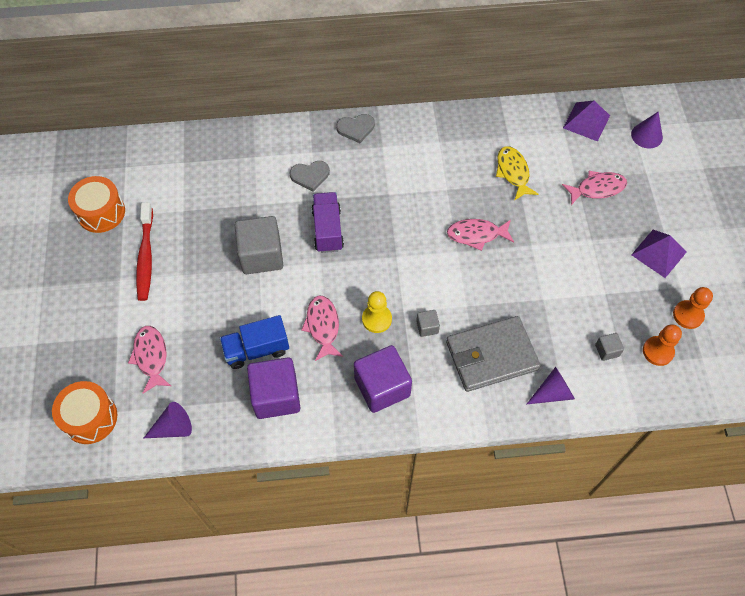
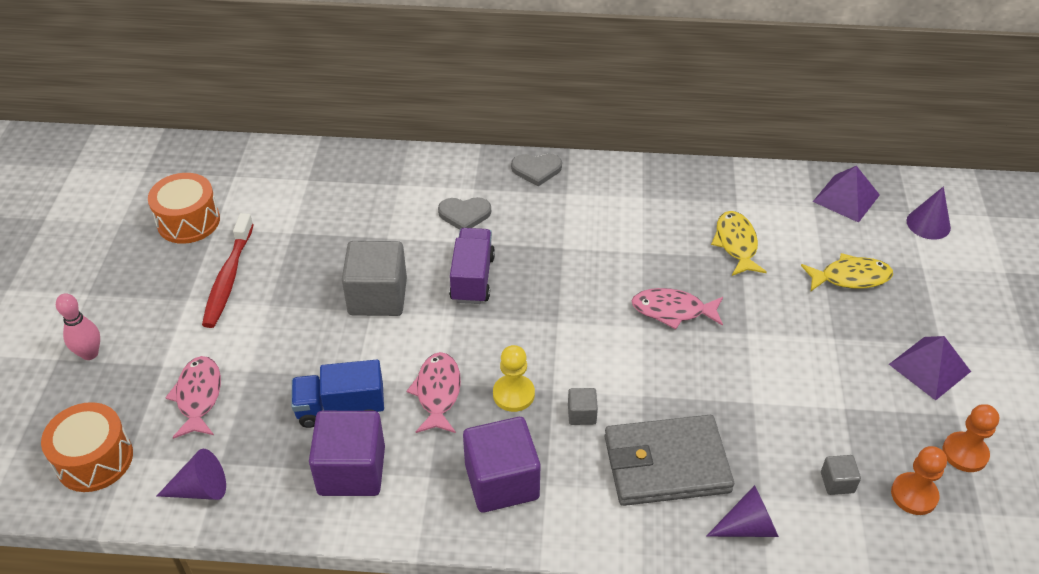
camera: 10 degrees right, 15 degrees down
pink fish [562,171,627,205] -> yellow fish [801,253,893,291]
none -> pink bowling pin [56,293,100,360]

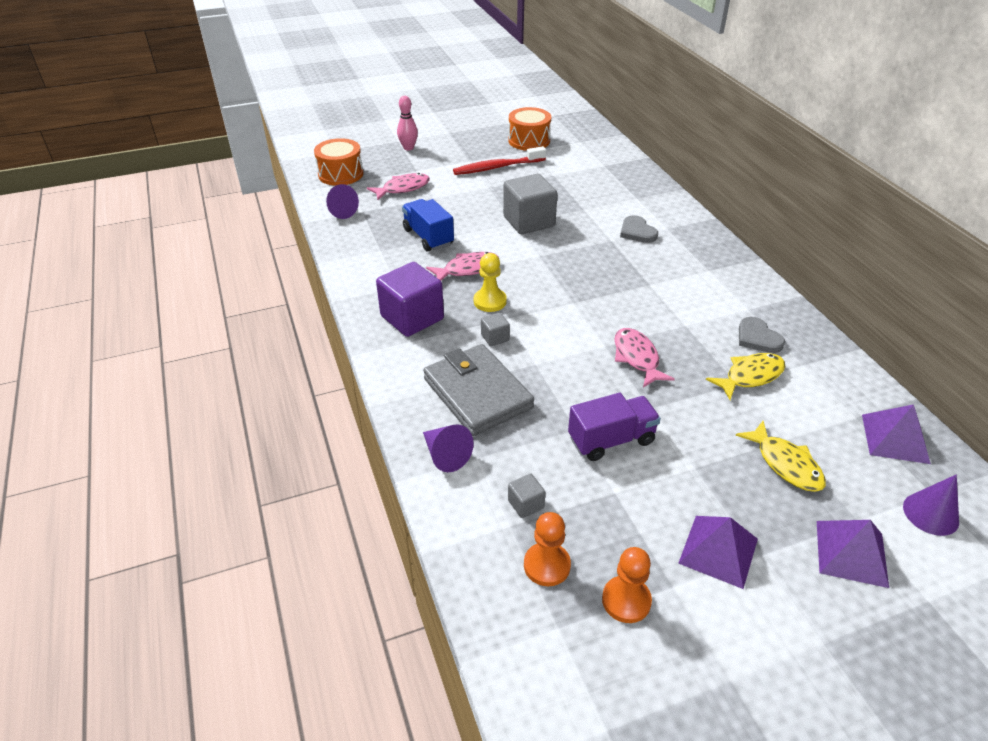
camera: 65 degrees right, 5 degrees down
purple cube [309,411,385,496] -> none
purple truck [449,228,495,304] -> purple truck moved to [568,393,661,461]
grey heart [511,153,562,186] -> grey heart moved to [739,317,785,353]
none -> purple pyramid [817,520,889,588]

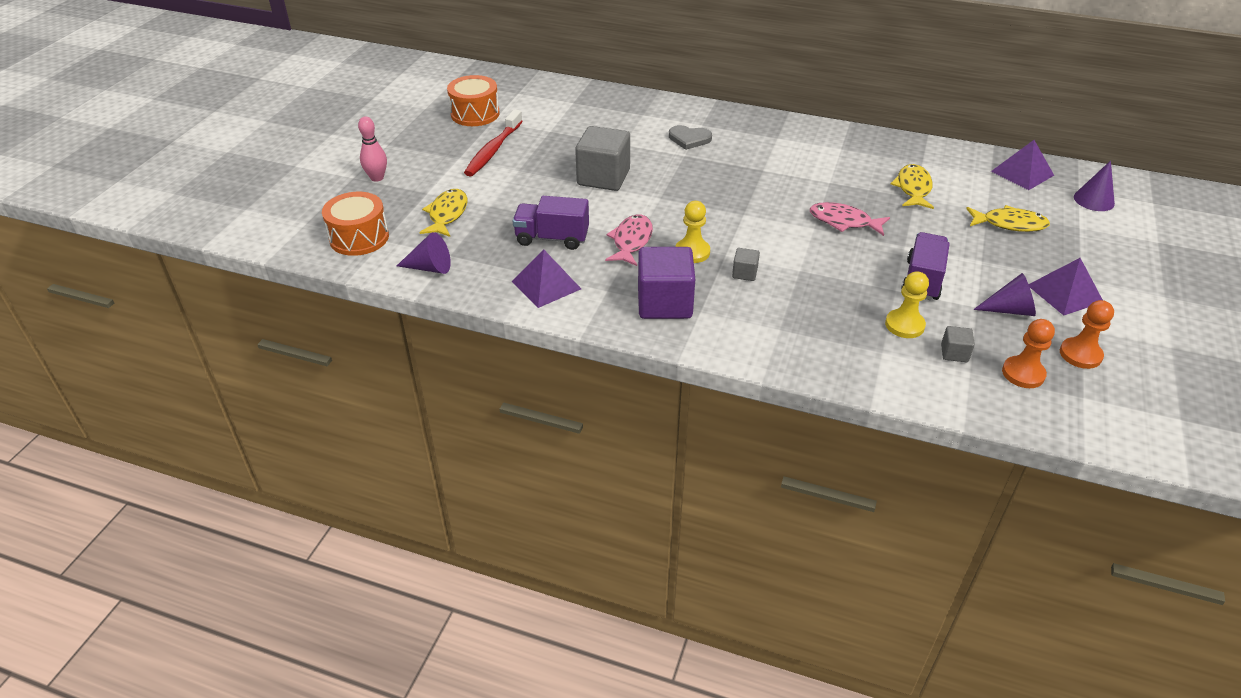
camera: 50 degrees left, 0 degrees up
pink fish [367,173,430,201] -> yellow fish [419,189,467,237]
blue truck [402,199,454,252] -> purple truck [513,196,589,250]
grey wallet [423,344,534,436] -> none
purple cone [423,425,474,472] -> purple cone moved to [973,273,1036,316]
grey heart [739,317,785,353] -> none
purple pyramid [817,520,889,588] -> purple pyramid moved to [512,250,581,308]
none -> yellow pawn [885,271,929,338]

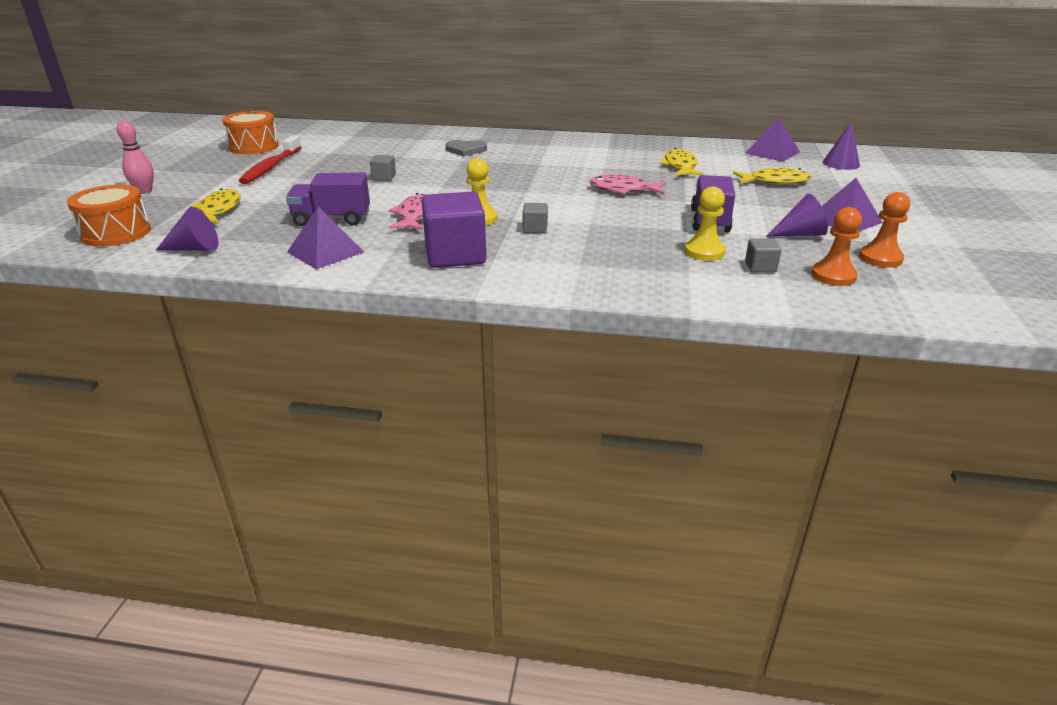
camera: 10 degrees left, 10 degrees down
grey cube [575,126,630,191] -> grey cube [370,155,396,181], size x0.45

